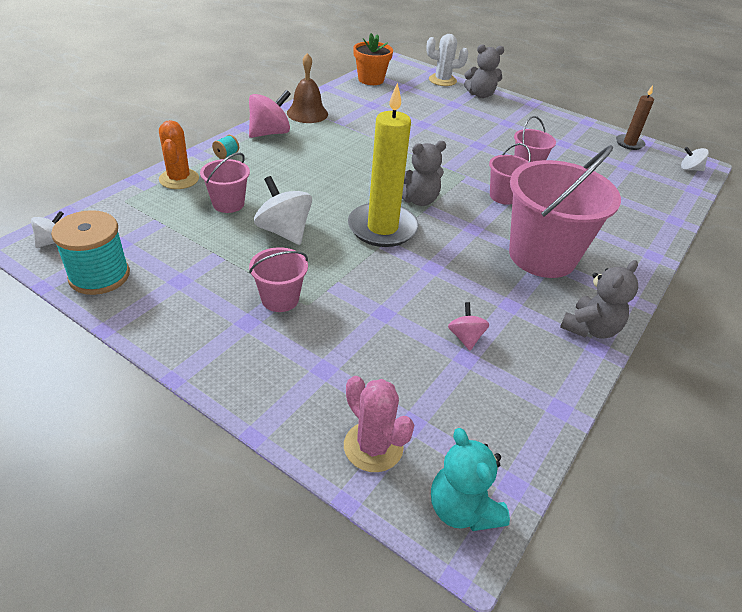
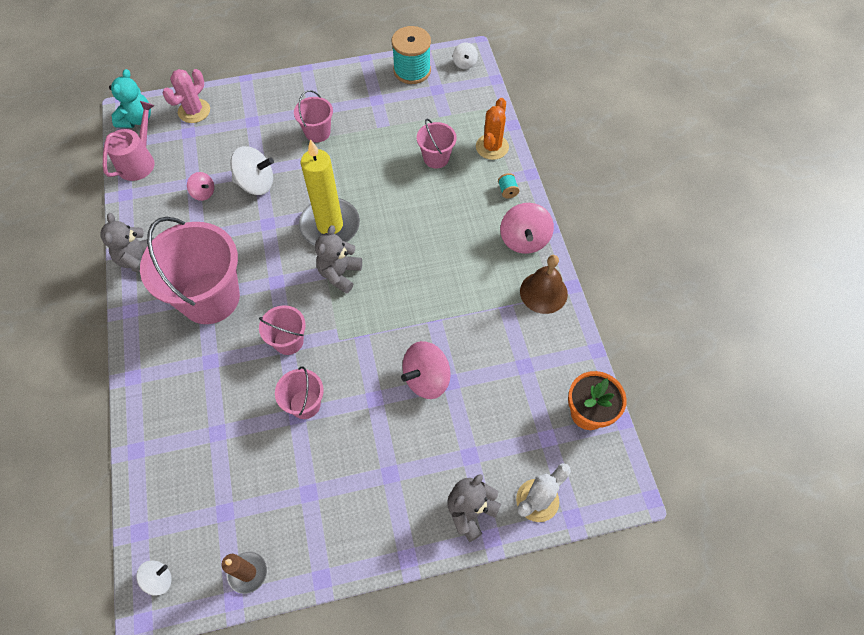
camera: 135 degrees right, 20 degrees up
orange cactus [159,120,199,189] -> orange cactus turned 75 degrees clockwise [476,98,509,160]
white spinning top [254,176,312,245] -> white spinning top moved to [230,146,274,195]
pink cactus [344,376,414,472] -> pink cactus turned 60 degrees counterclockwise [163,69,210,123]
turquoise teddy bear [431,428,510,531] -> turquoise teddy bear turned 90 degrees clockwise [109,69,151,128]
none -> pink watering can [103,101,155,181]
none -> pink spinning top [401,341,451,399]

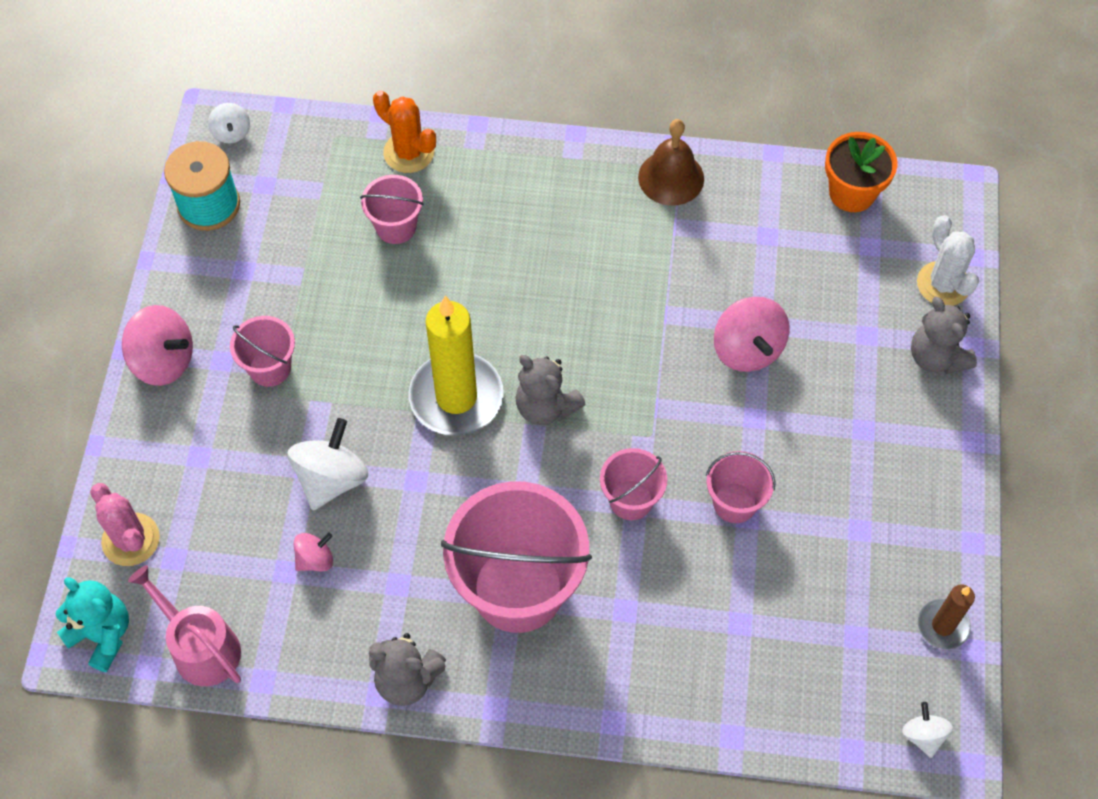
camera: 70 degrees left, 0 degrees up
white spinning top [453,42,478,69] -> white spinning top turned 60 degrees clockwise [208,103,250,143]
turquoise spool [498,173,519,198] -> none
pink spinning top [500,203,554,254] -> pink spinning top moved to [122,305,193,386]

